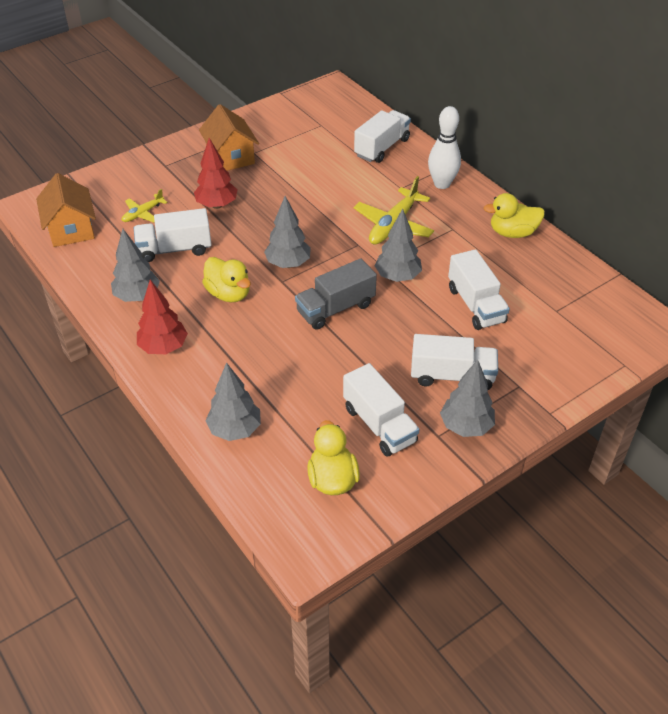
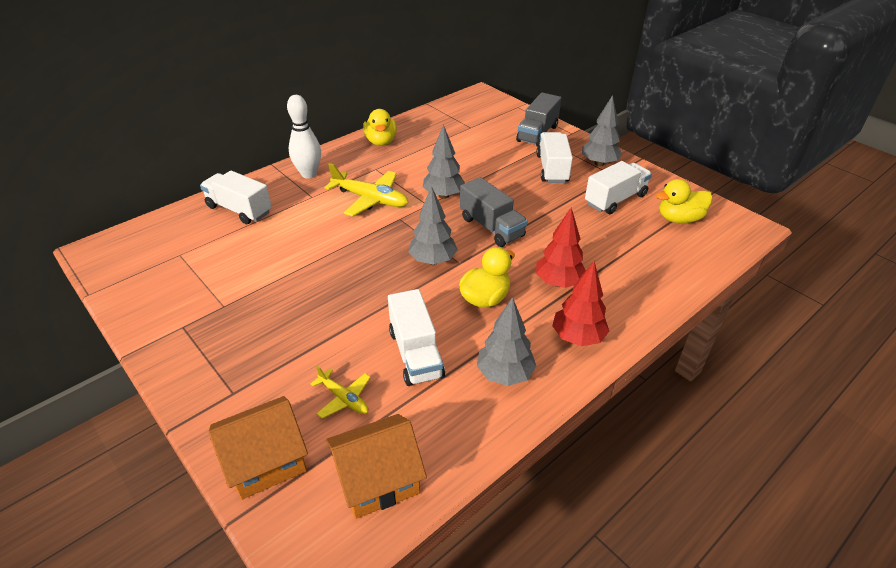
camera: 95 degrees left, 5 degrees down
red tree [194,138,237,209] -> red tree moved to [536,208,586,288]
orange house [199,104,259,171] -> orange house moved to [209,396,308,500]
grey tree [205,362,261,441] -> none
white truck [448,249,510,330] -> none
none -> grey truck [516,92,561,147]

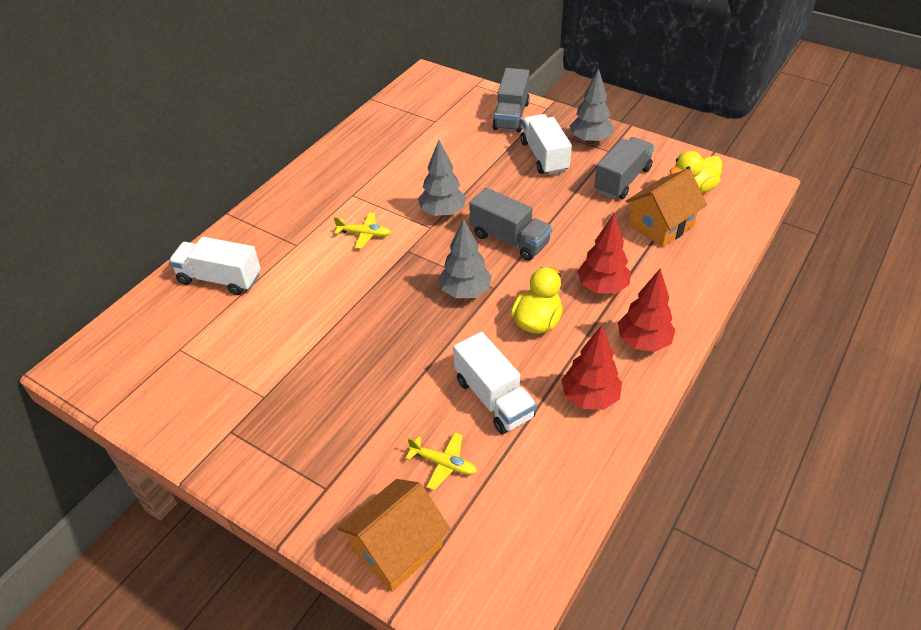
camera: 15 degrees left, 5 degrees up
white bowling pin [287,95,321,179] -> none
yellow plane [324,163,409,217] -> yellow plane [334,213,391,249], size x0.56
orange house [326,414,427,519] -> orange house moved to [626,168,707,247]
yellow duck [363,109,397,146] -> none
grey tree [477,297,536,386] -> red tree [561,325,622,410]
white truck [585,161,652,214] -> grey truck [594,137,654,199]

